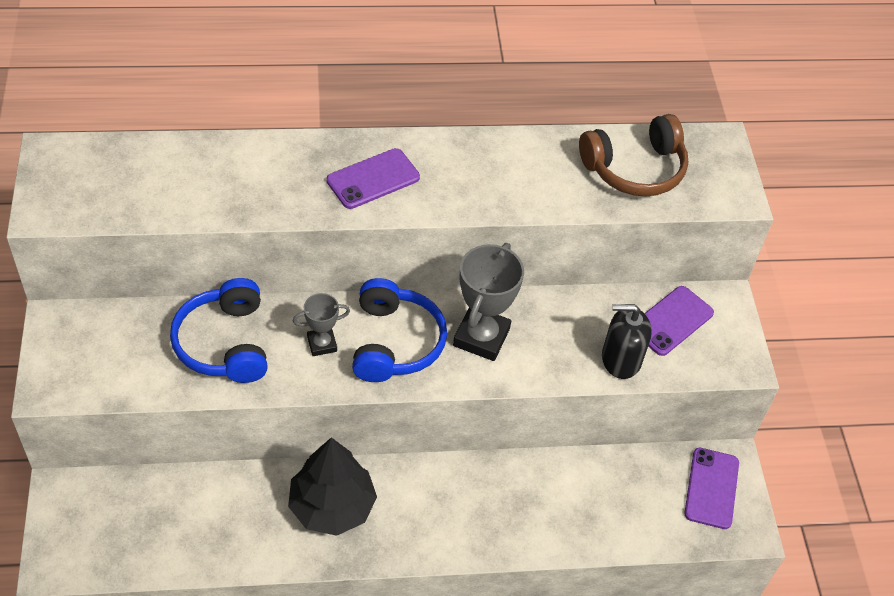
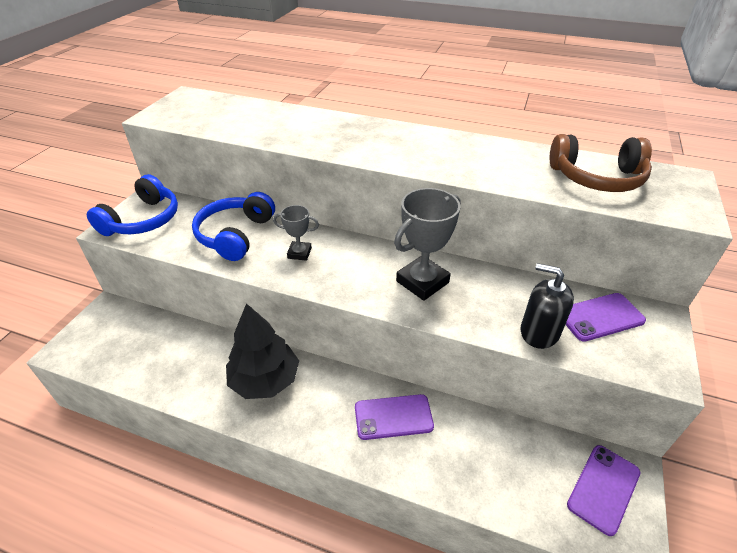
camera: 30 degrees right, 10 degrees down
purple phone [326,148,420,209] -> purple phone moved to [355,394,434,440]
blue headphones [352,278,447,382] -> blue headphones moved to [87,174,178,236]

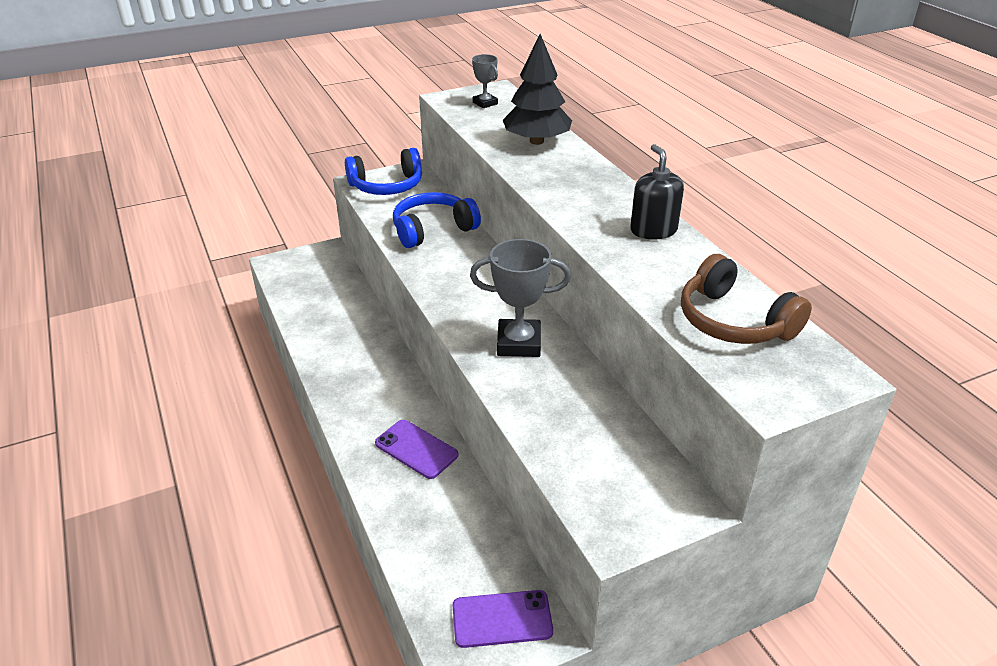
camera: 45 degrees right, 5 degrees down
black tree [226,303,299,399] -> black tree moved to [503,34,572,145]
grey trophy [273,205,319,261] -> grey trophy moved to [472,54,498,108]
black soap dispenser [521,263,574,349] -> black soap dispenser moved to [630,144,684,239]
purple phone [565,293,646,342] -> none

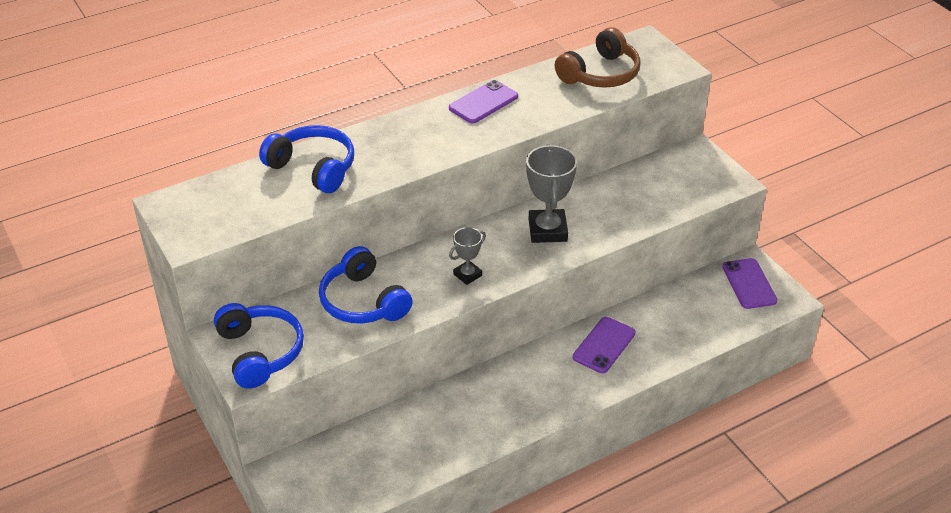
camera: 95 degrees left, 5 degrees up
grey trophy [472,54,498,108] -> grey trophy moved to [449,227,486,285]
black tree [503,34,572,145] -> blue headphones [259,125,354,193]
black soap dispenser [630,144,684,239] -> purple phone [449,80,518,123]

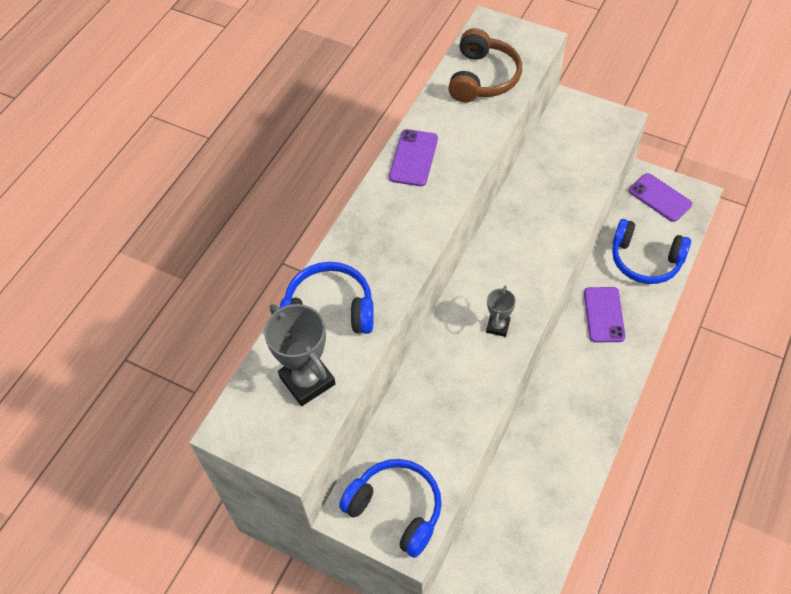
camera: 30 degrees left, 15 degrees up
blue headphones [319,246,413,324] -> blue headphones moved to [612,219,691,284]
grey trophy [526,144,577,243] -> grey trophy moved to [264,304,336,406]

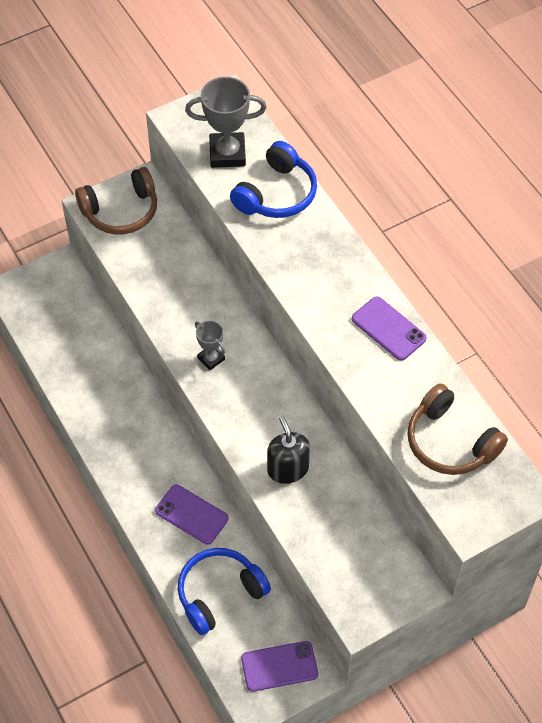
camera: 120 degrees right, 0 degrees up
blue headphones [339,459,442,558] -> brown headphones [75,167,157,235]
none -> black soap dispenser [267,417,310,484]

